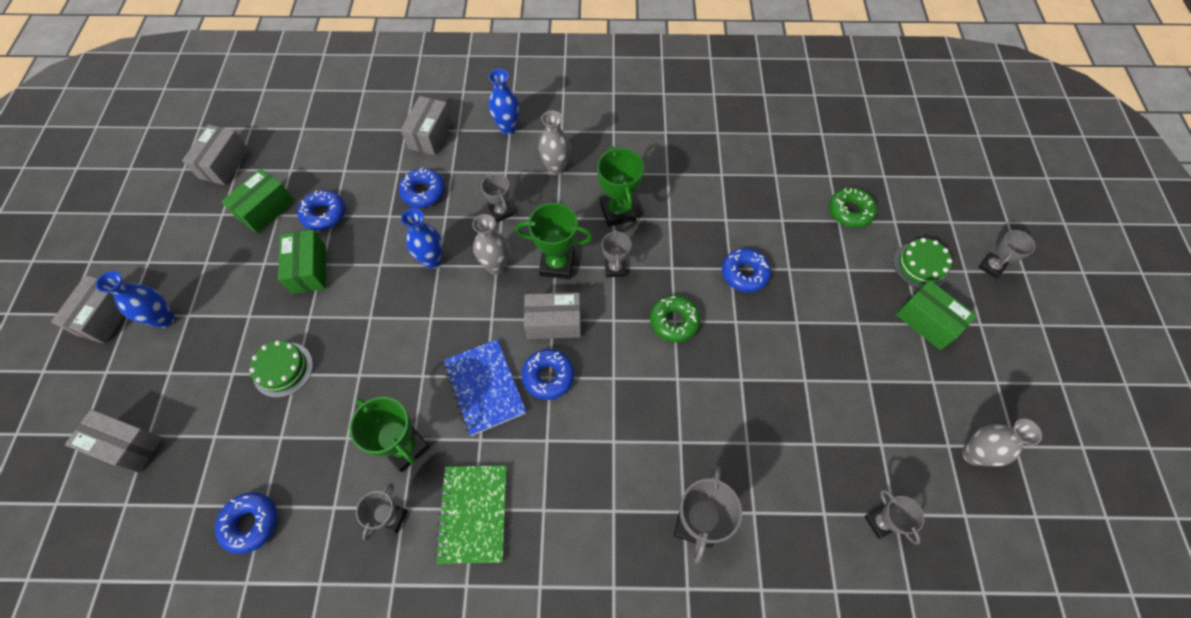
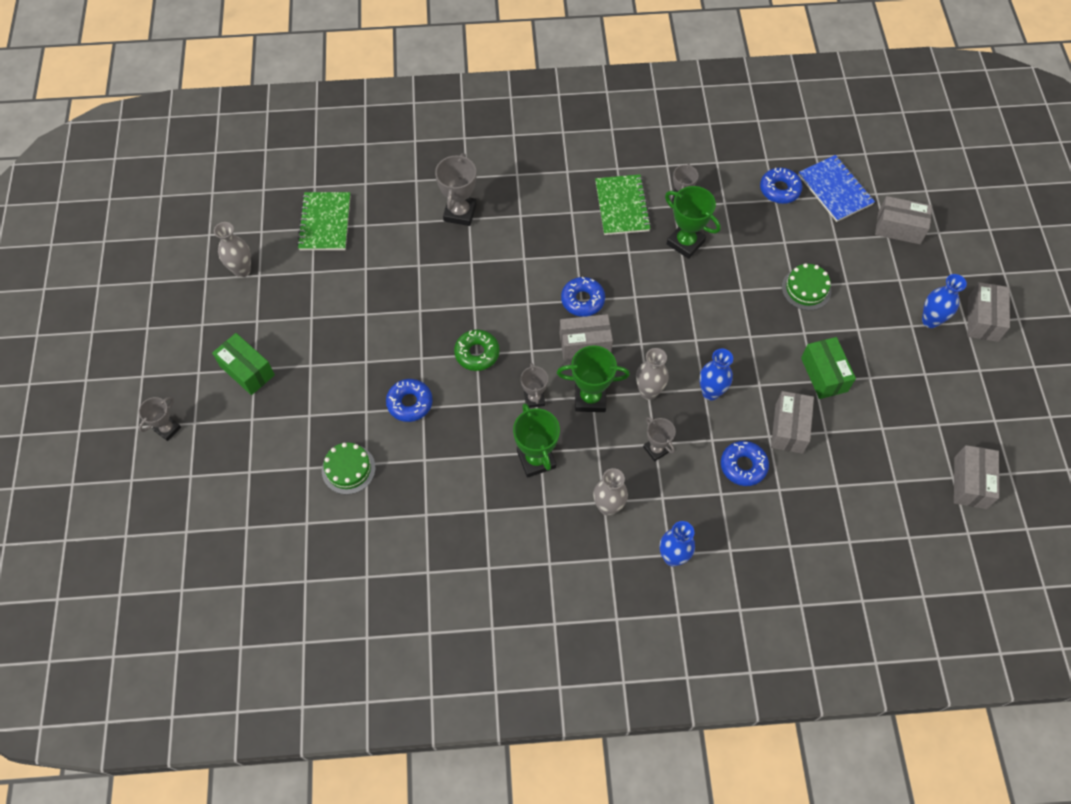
camera: 175 degrees right, 0 degrees up
green box [221,169,294,234] -> none
blue donut [298,190,346,231] -> none
grey box [401,96,452,155] -> grey box moved to [771,391,814,454]
blue notebook [444,339,526,436] -> blue notebook moved to [798,155,875,222]
green donut [829,187,877,228] -> none
grey trophy [864,489,924,545] -> green notebook [297,192,351,250]
green cake [893,238,952,289] -> green cake moved to [322,443,376,494]

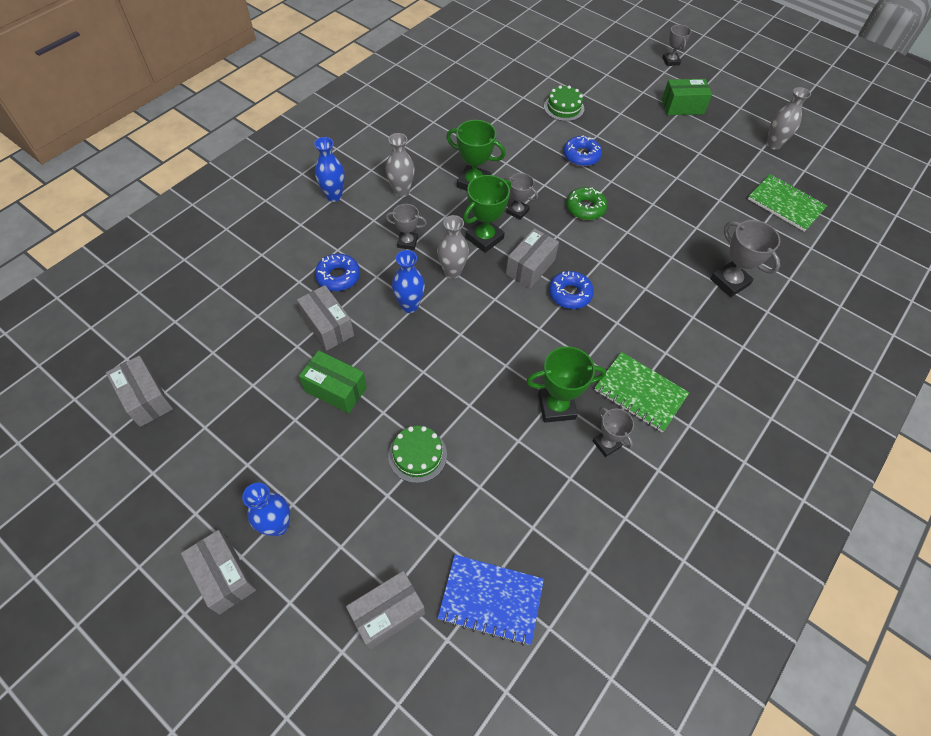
camera: 130 degrees right, 5 degrees down
blue donut [760,168,802,204] -> none

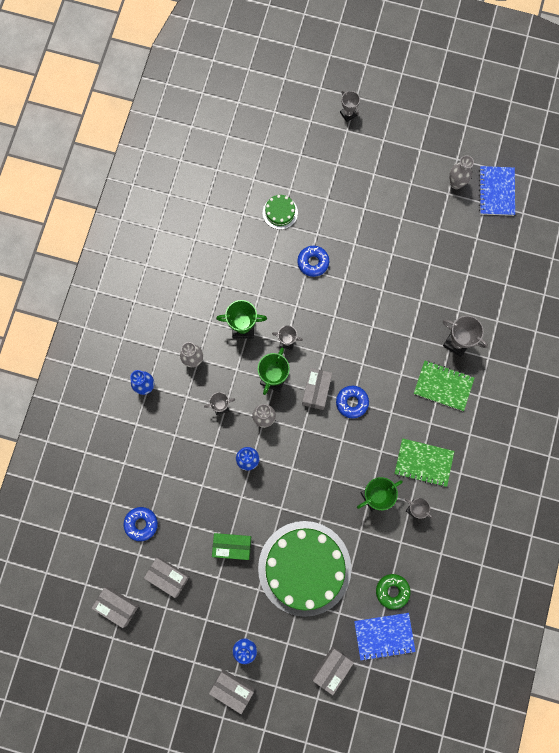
camera: 20 degrees left, 20 degrees up
grey box [297,285,354,351] -> grey box moved to [144,557,190,598]
blue donut [315,254,360,291] -> blue donut moved to [124,507,158,541]
green cake [388,426,447,483] -> green cake [258,521,351,617], size x2.43
green donut [566,187,607,220] -> green donut moved to [376,574,410,609]
green box [662,79,712,115] -> none
green notebook [748,174,827,232] -> green notebook moved to [414,361,474,411]
none -> blue notebook [479,166,515,216]

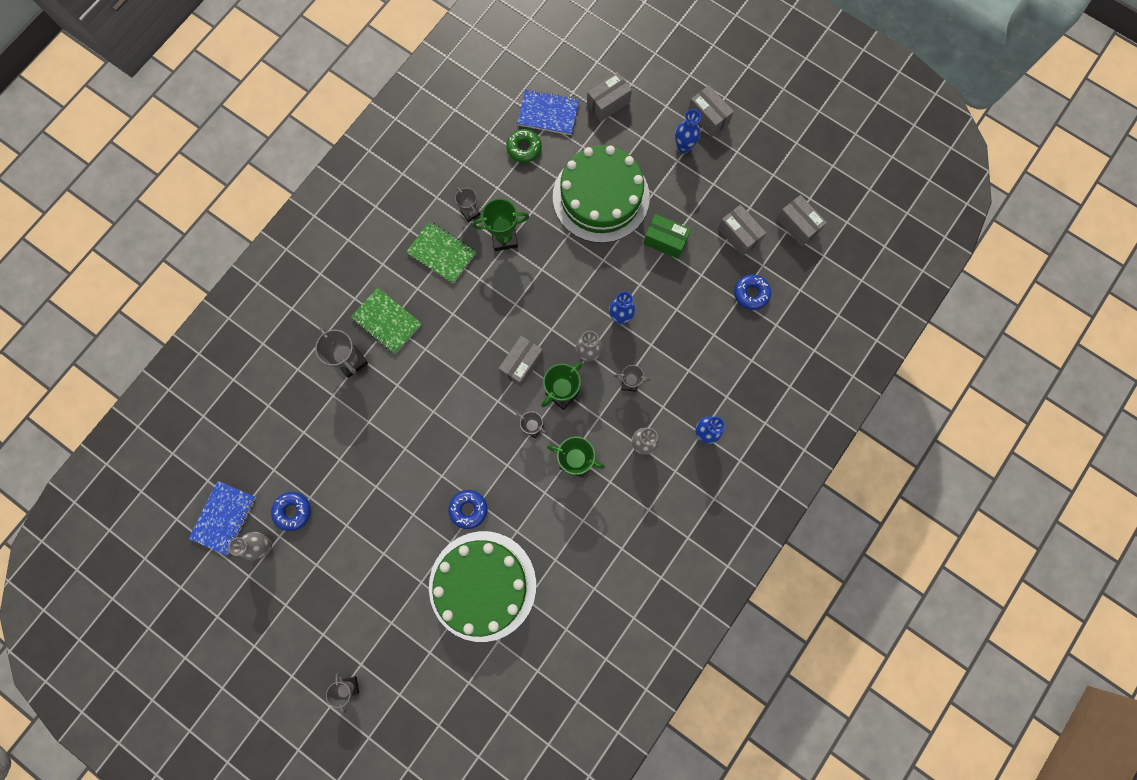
camera: 160 degrees left, 0 degrees up
green cake [263,195,298,230] -> green cake [429,531,536,642], size x2.43
blue donut [336,386,369,418] -> blue donut moved to [271,492,311,531]

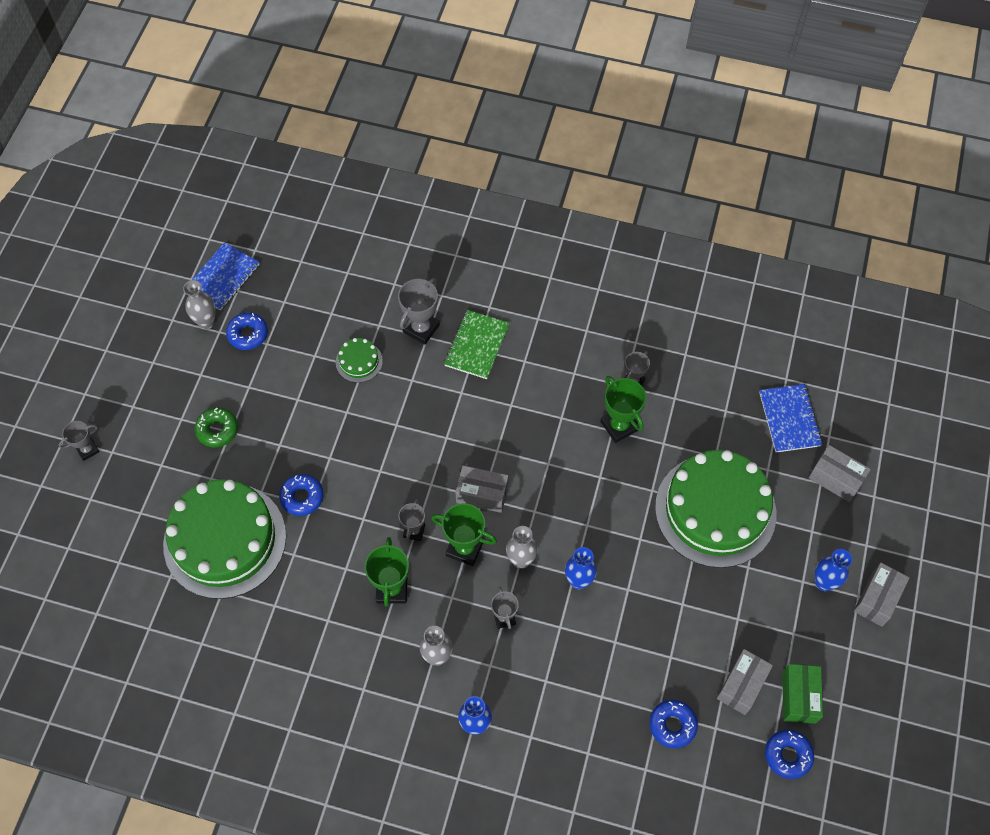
camera: 70 degrees right, 15 degrees down
blue notebook [188,481,256,555] -> blue notebook turned 60 degrees counterclockwise [192,242,260,310]
green notebook [406,221,476,284] -> none
green donut [506,129,542,163] -> green donut moved to [195,407,238,447]
green box [643,214,691,259] -> green box moved to [782,664,823,724]
grey box [776,195,827,246] -> blue donut [765,729,814,779]
none -> green cake [336,338,383,383]

